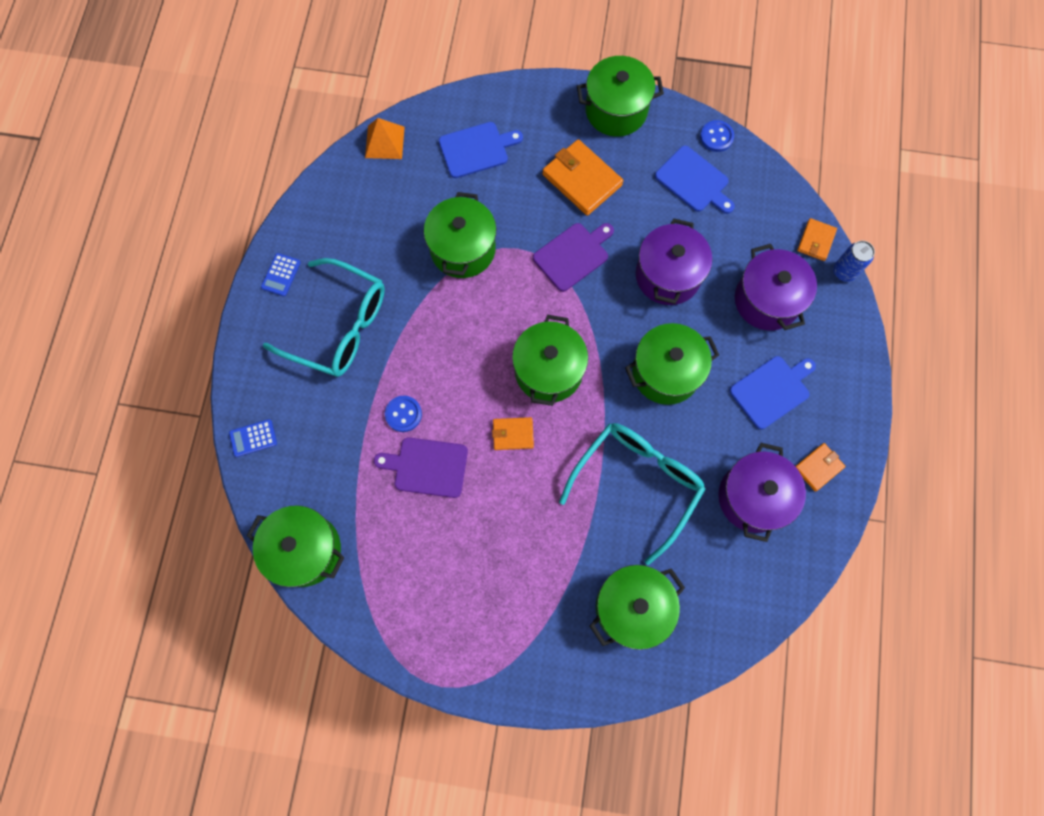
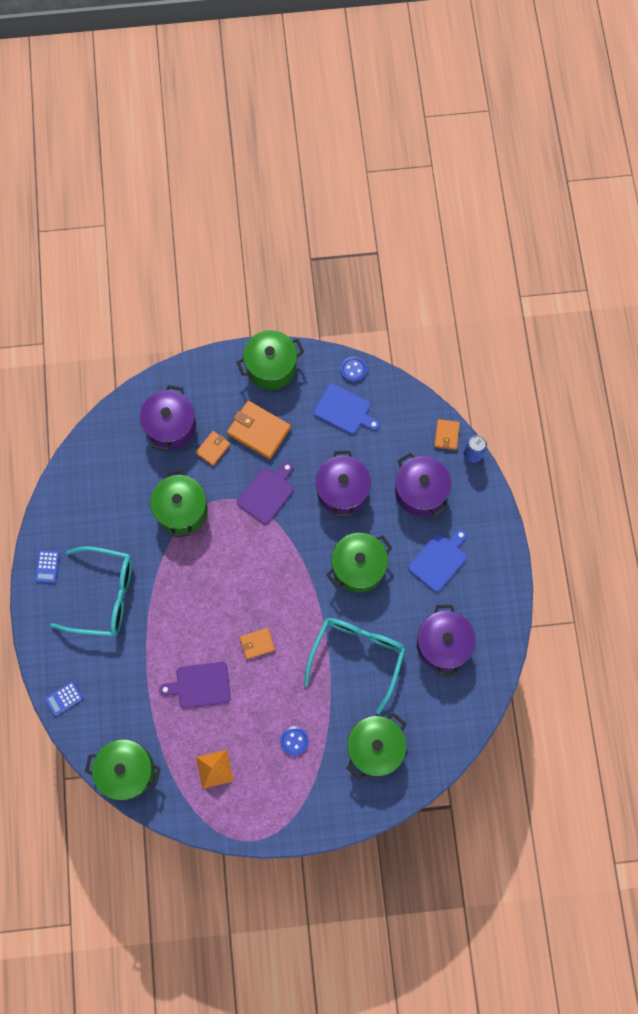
camera: 15 degrees left, 0 degrees up
orange pyramid [365,118,405,159] -> orange pyramid moved to [196,750,234,789]
blue button [385,396,422,432] -> blue button moved to [280,726,309,756]
blue cutting board [439,122,523,178] -> purple pot [140,385,196,451]
green pot [512,315,588,406] -> none
orange wallet [795,443,846,492] -> orange wallet moved to [196,431,231,466]

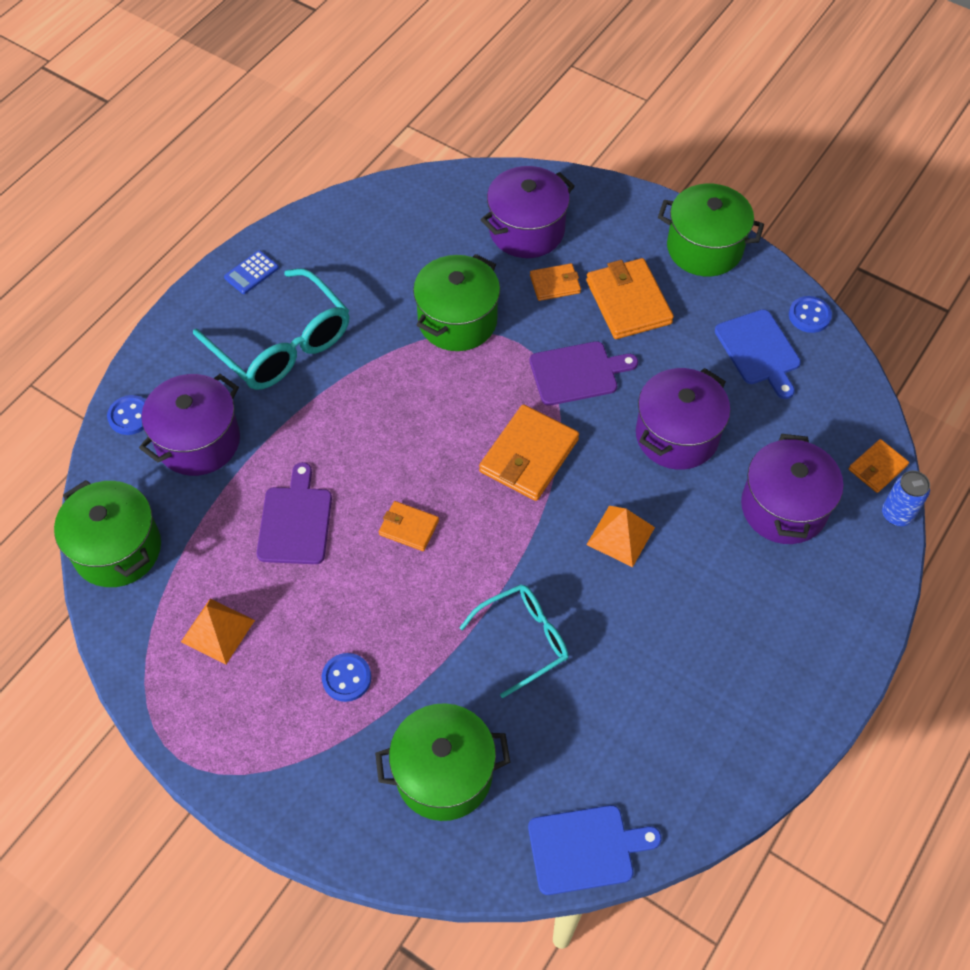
camera: 40 degrees right, 15 degrees down
blue calculator [45,681,83,716] -> blue button [107,395,146,435]
purple cutting board [159,662,231,708] -> purple cutting board turned 60 degrees clockwise [257,462,332,564]
turquoise glasses [304,618,405,714] -> turquoise glasses [459,585,569,698], size x0.63
green pot [327,533,392,592] -> orange pyramid [586,506,655,567]
blue cutting board [408,529,467,592] -> blue cutting board moved to [528,805,661,895]
purple pot [417,605,476,676] -> purple pot moved to [139,374,240,476]
none -> orange wallet [479,404,579,501]

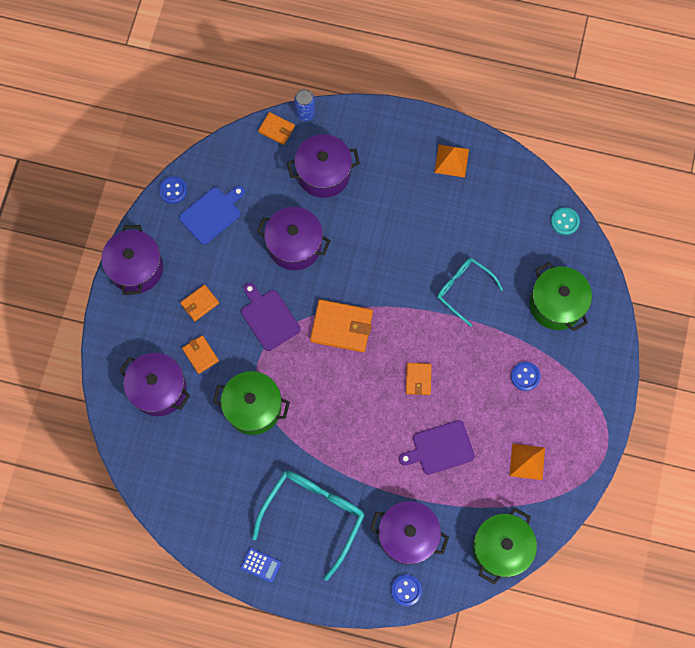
camera: 110 degrees left, 15 degrees up
blue cutting board [528,805,661,895] -> turquoise button [551,207,580,235]
orange wallet [586,258,674,339] -> orange wallet [180,284,219,321], size x0.56
orange pyramid [586,506,655,567] -> orange pyramid moved to [434,145,469,177]
green pot [658,183,764,276] -> purple pot [101,225,163,295]

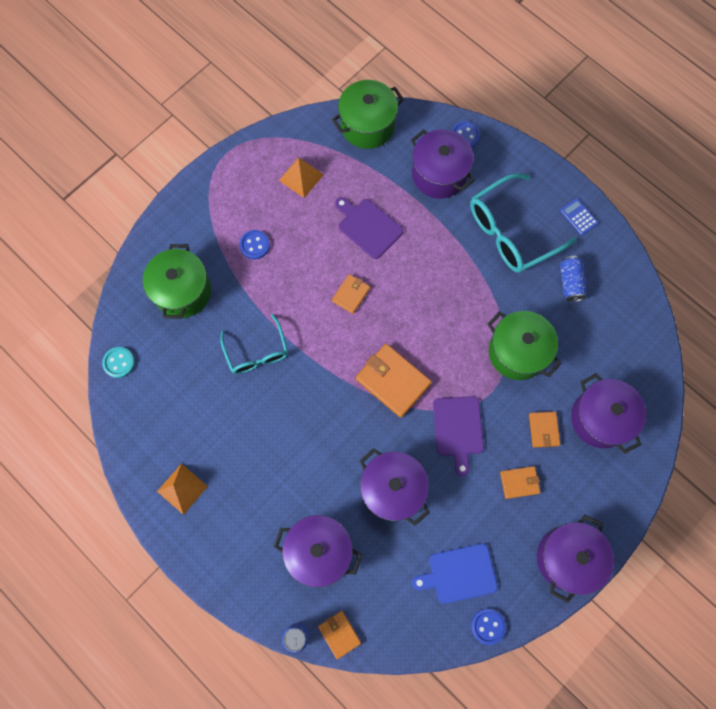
camera: 150 degrees left, 0 degrees up
purple cutting board [399,420,475,475] -> purple cutting board turned 150 degrees counterclockwise [335,197,403,259]
none -> blue can [560,256,587,302]

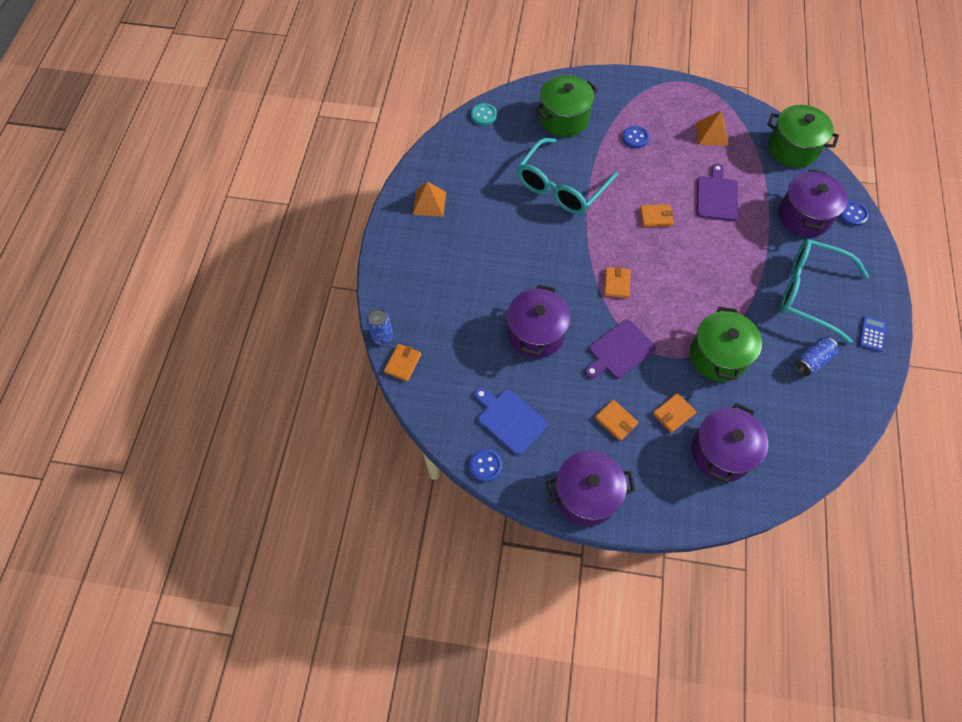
camera: 55 degrees right, 10 degrees down
turquoise glasses [220,314,288,374] -> turquoise glasses [517,138,618,214], size x1.60
purple pot [274,515,362,587] -> none
orange wallet [356,344,432,418] -> orange wallet [604,267,631,298], size x0.56

